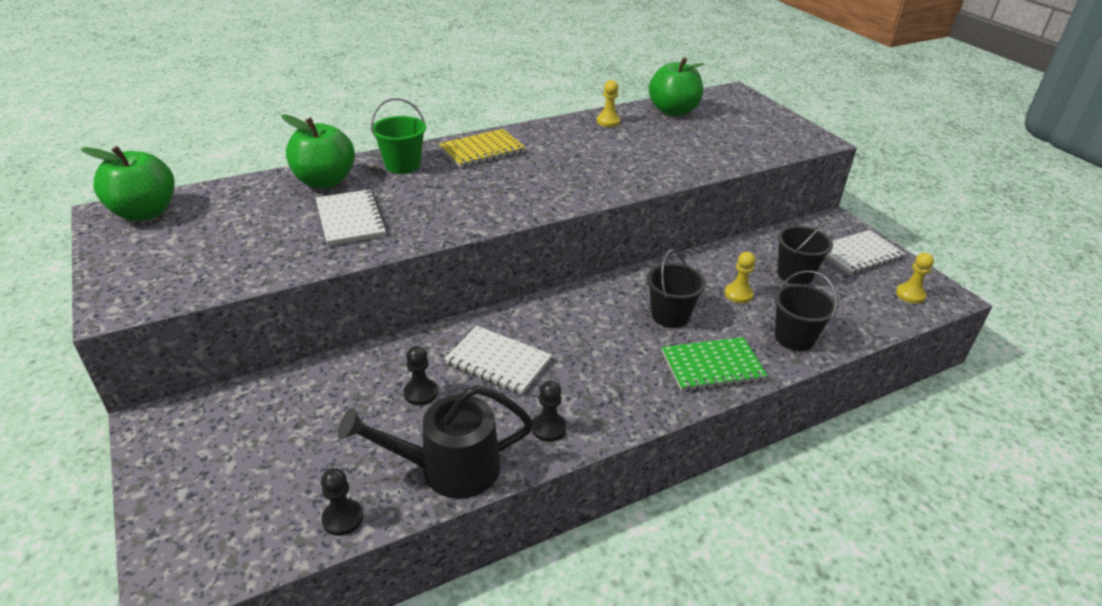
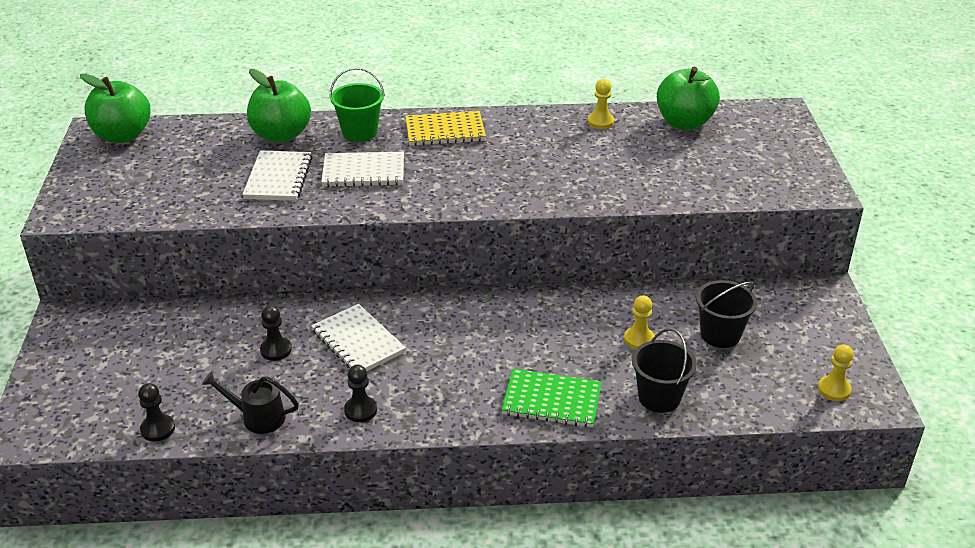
camera: 25 degrees right, 0 degrees up
black watering can [338,385,533,499] -> black watering can [202,371,299,434], size x0.60
black bucket [647,249,706,328] -> none
white notebook [826,230,905,275] -> white notebook moved to [321,152,404,187]

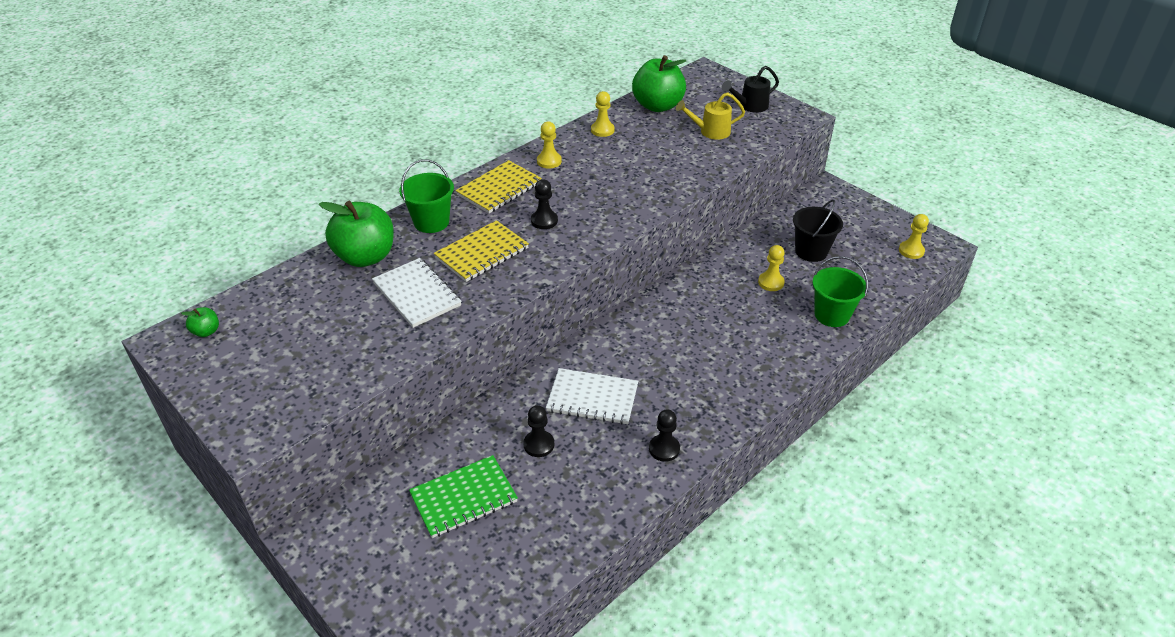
camera: 40 degrees left, 5 degrees up
green apple [80,74,151,143] -> green apple [181,307,219,337], size x0.43
black pawn [138,383,175,442] -> black pawn moved to [531,179,558,229]
black watering can [202,371,299,434] -> black watering can moved to [722,66,779,113]
white notebook [321,152,404,187] -> yellow notebook [434,220,529,282]
green notebook [501,369,602,428] -> green notebook moved to [409,455,518,538]
black bucket [632,328,697,413] -> green bucket [812,256,868,327]
none -> yellow pawn [537,121,562,169]
none -> yellow watering can [676,92,745,140]

